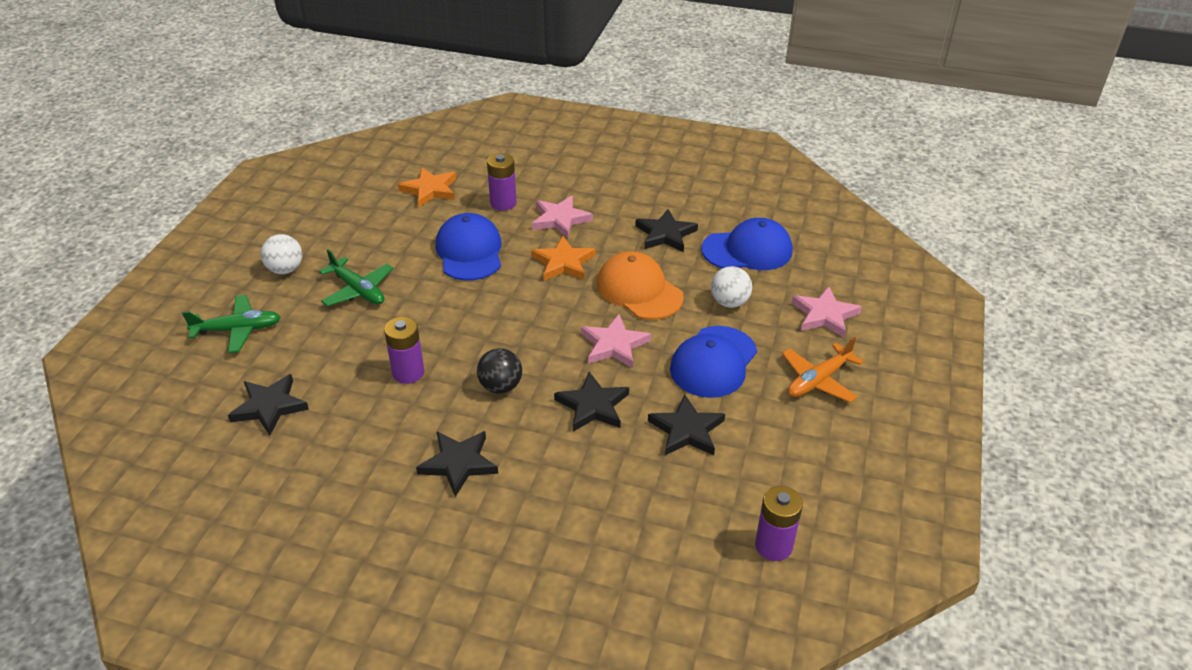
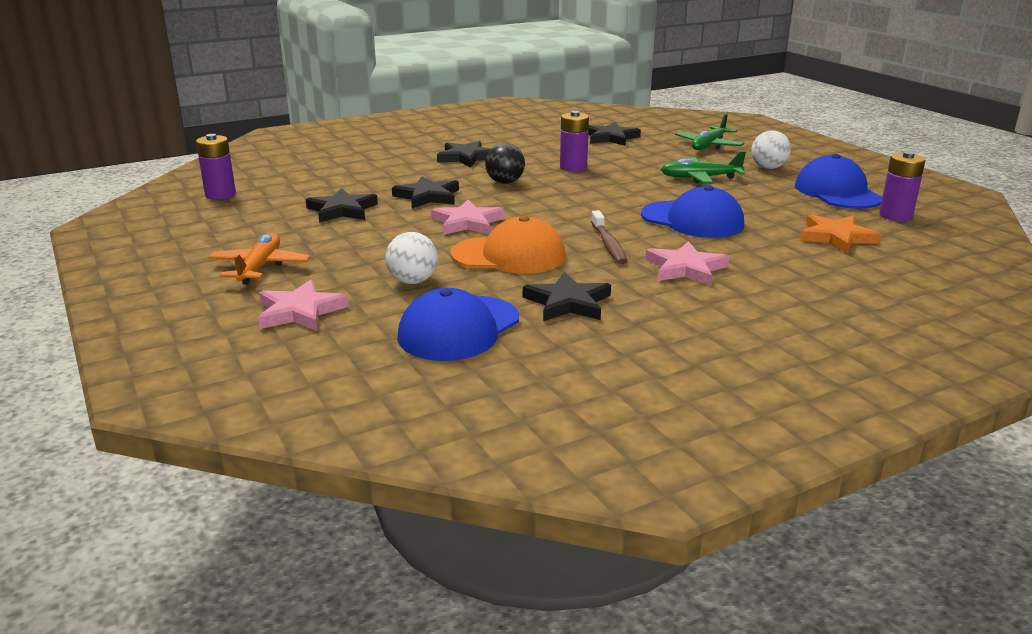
camera: 135 degrees right, 15 degrees down
purple battery [487,153,517,211] -> purple battery moved to [879,151,926,221]
orange star [531,236,596,281] -> brown toothbrush [591,210,627,264]
blue cap [670,326,757,398] -> blue cap moved to [795,154,882,209]

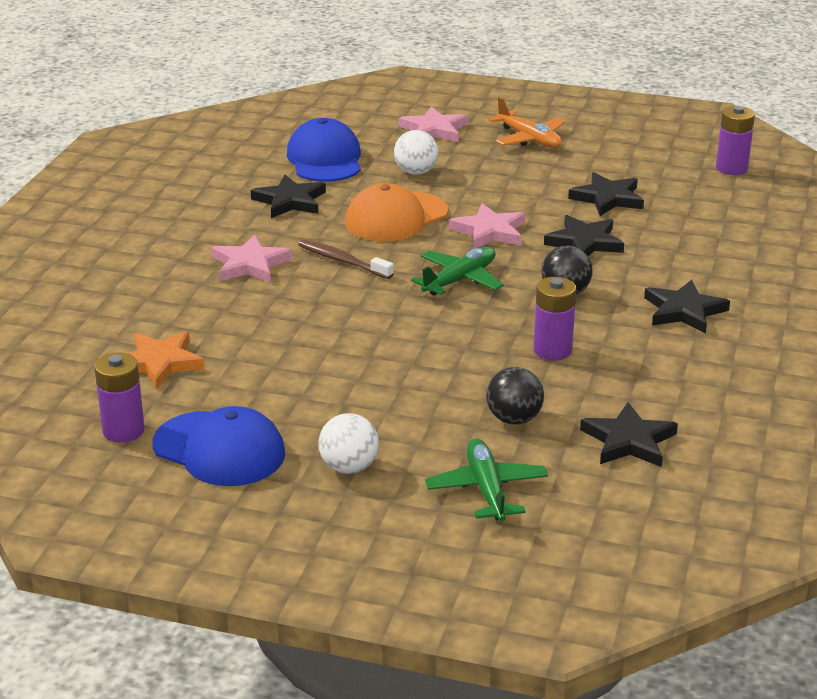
camera: 135 degrees right, 5 degrees up
blue cap [641,185,744,238] -> none
green plane [661,151,746,184] -> green plane moved to [411,247,504,296]
none -> black ball [486,367,544,425]

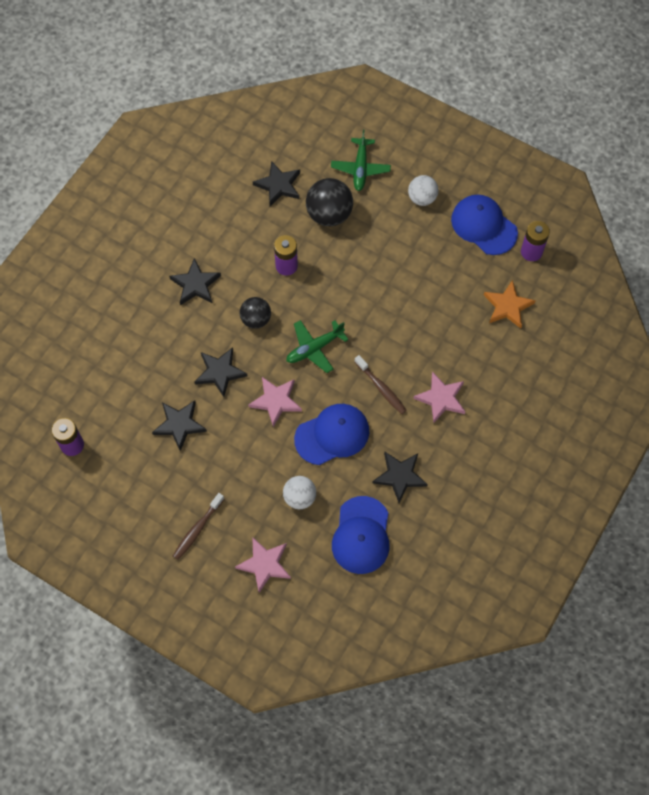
camera: 165 degrees left, 35 degrees up
orange cap [345,183,448,241] -> blue cap [294,404,369,465]
black ball [486,367,544,425] -> black ball [306,178,353,226], size x1.56
orange plane [488,97,565,148] -> brown toothbrush [173,493,224,560]

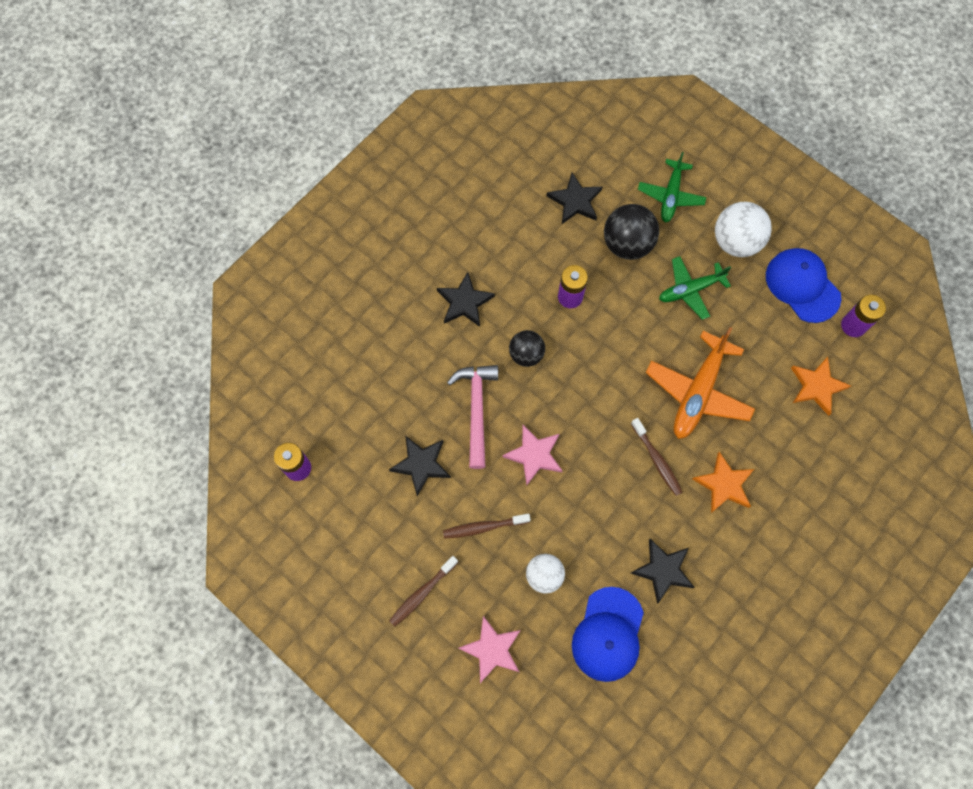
camera: 10 degrees right, 5 degrees up
black star [195,347,247,397] -> pink hammer [447,365,498,469]
green plane [286,320,349,373] -> green plane moved to [659,256,731,320]
blue cap [294,404,369,465] -> none
white ball [408,175,439,206] -> white ball [715,202,772,257], size x1.56
pink star [413,372,465,423] -> orange star [693,451,754,513]
none -> brown toothbrush [443,514,531,538]
none -> orange plane [645,327,755,439]

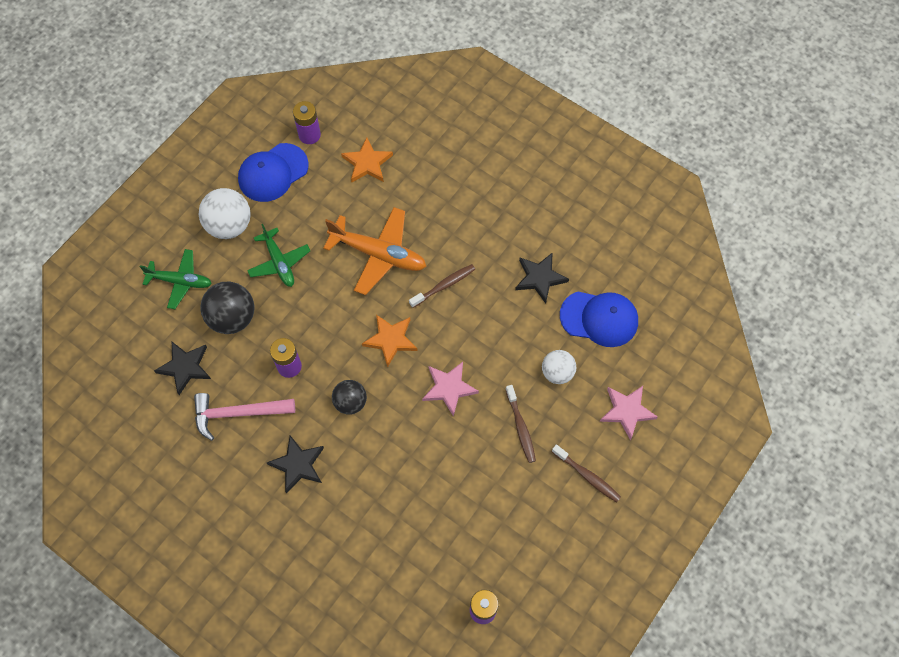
camera: 95 degrees left, 5 degrees down
black star [389,436,451,496] -> none
pink hammer [447,365,498,469] -> pink hammer moved to [194,393,295,441]
orange star [693,451,754,513] -> orange star moved to [362,315,418,367]

